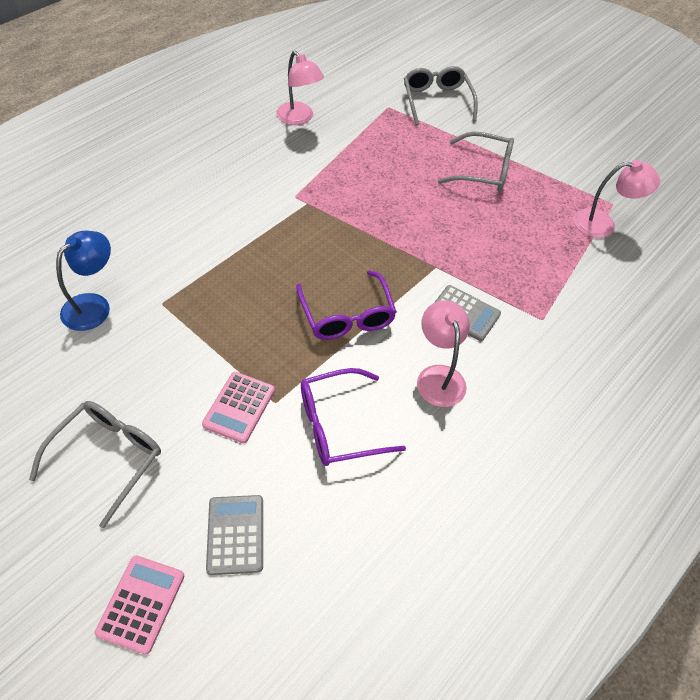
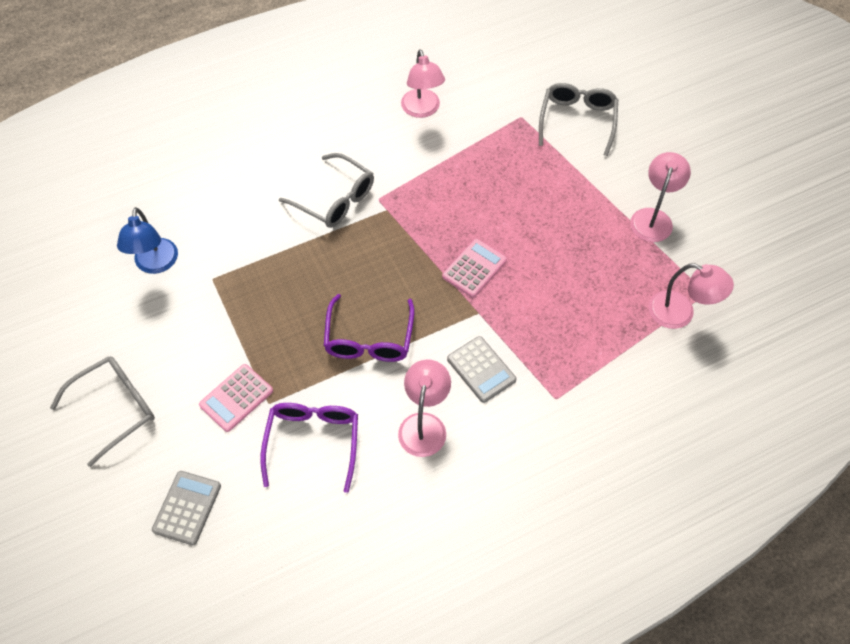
camera: 25 degrees right, 5 degrees up
blue lamp [56,231,111,331] -> blue lamp turned 120 degrees clockwise [117,207,178,274]
pink calculator [95,555,184,655] -> pink calculator moved to [442,239,507,298]
purple glasses [301,368,406,466] -> purple glasses turned 90 degrees clockwise [260,403,358,493]
grey glasses [438,132,514,192] -> grey glasses moved to [279,153,374,228]
none -> pink lamp [630,152,691,242]

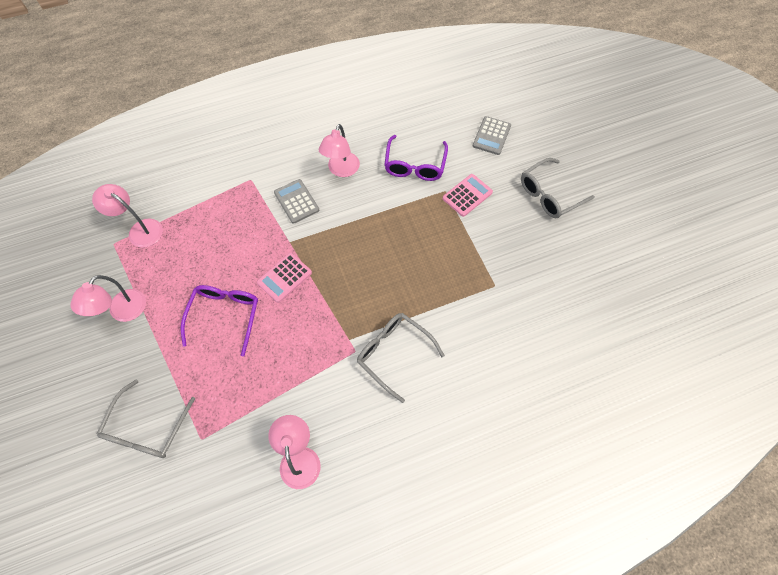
camera: 175 degrees left, 5 degrees up
blue lamp [117,207,178,274] -> none
purple glasses [324,294,414,362] -> purple glasses moved to [181,285,258,356]

